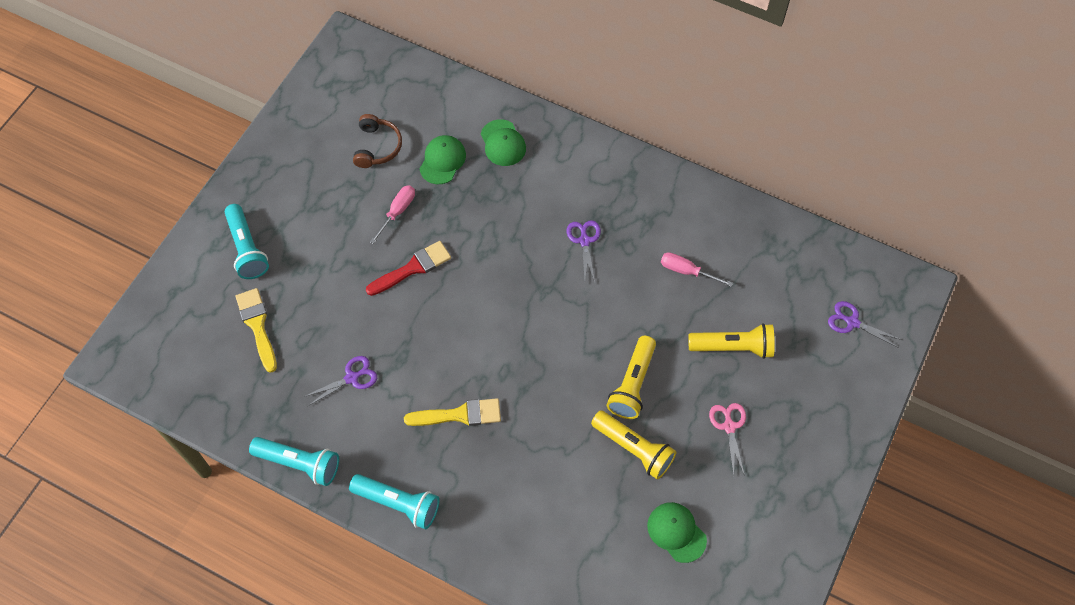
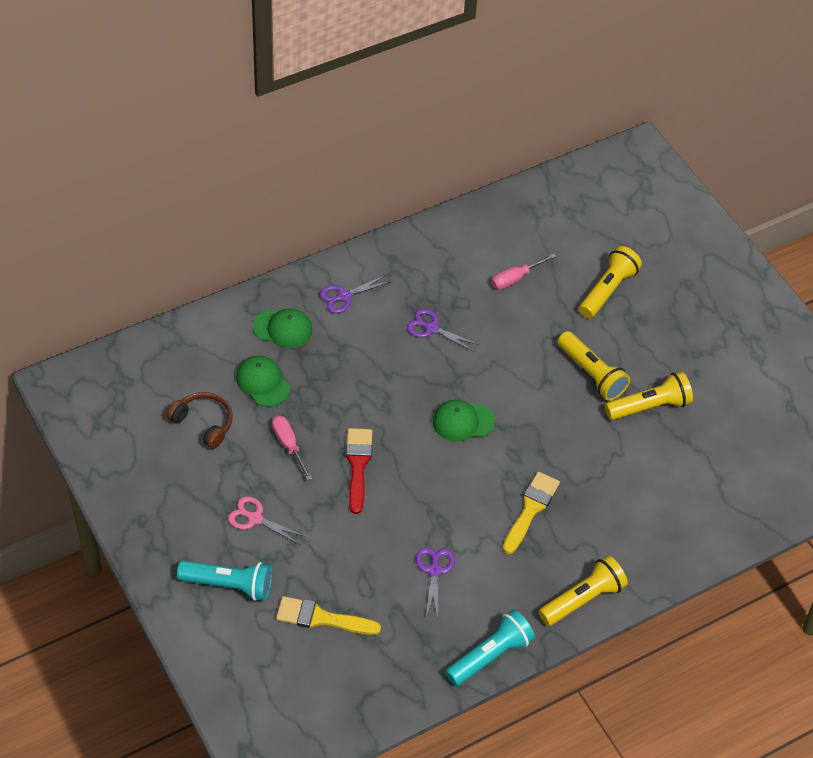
camera: 60 degrees left, 10 degrees down
turquoise flashlight [349,474,440,529] -> yellow flashlight [539,556,628,626]
green cap [647,502,707,563] -> green cap moved to [433,400,495,442]
pink scissors [709,403,746,476] -> pink scissors moved to [228,496,306,545]
purple scissors [828,301,902,348] -> purple scissors moved to [320,275,390,313]

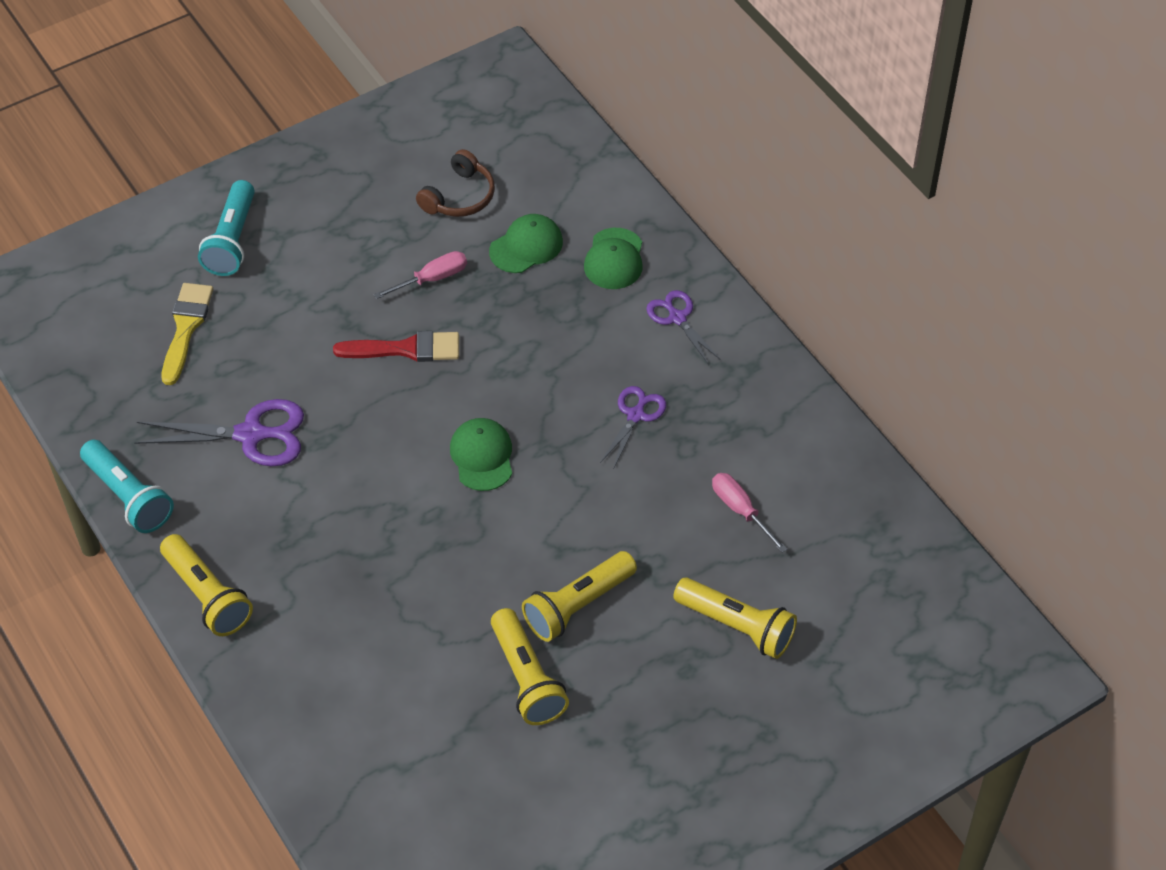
camera: 90 degrees right, 0 degrees up
pink scissors [228,496,306,545] -> none
purple scissors [416,547,455,619] -> purple scissors [134,399,304,466], size x1.63
yellow brush [503,472,560,554] -> none

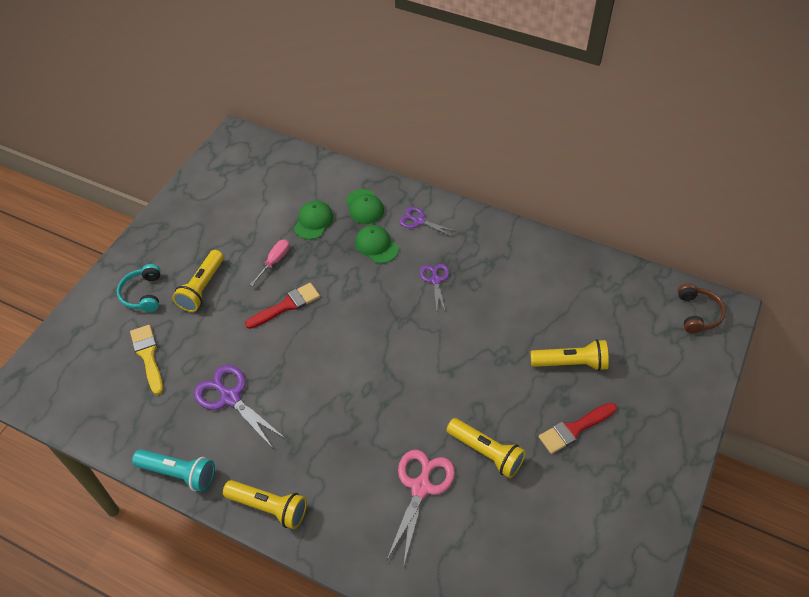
camera: 30 degrees left, 0 degrees up
purple scissors [134,399,304,466] -> purple scissors turned 105 degrees counterclockwise [194,365,286,448]
turquoise flashlight [198,180,255,276] -> turquoise headphones [117,264,161,312]
brown headphones [416,149,495,217] -> brown headphones moved to [678,283,726,333]
green cap [450,418,512,491] -> green cap moved to [355,225,399,263]
yellow flashlight [522,551,637,642] -> yellow flashlight moved to [172,250,224,312]
pink screwdriver [712,473,787,553] -> none
none -> pink scissors [386,450,455,564]
none -> red brush [539,403,617,454]

